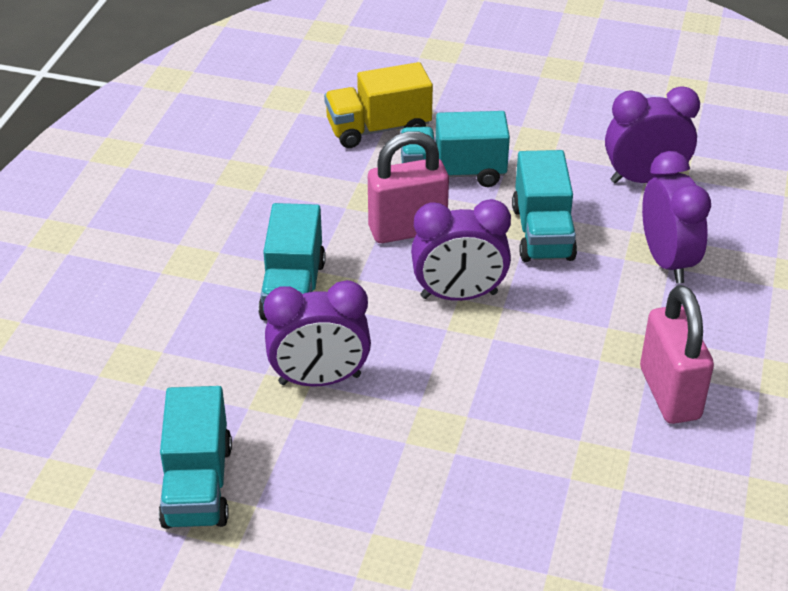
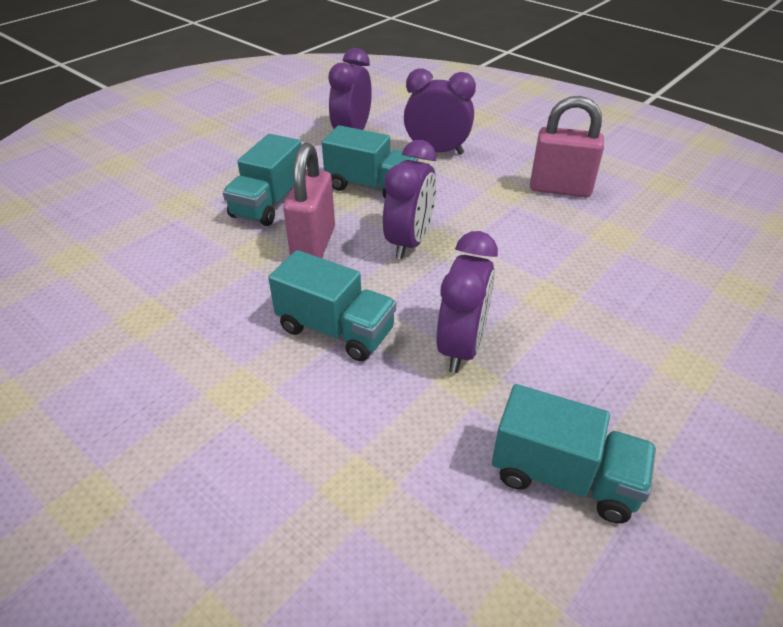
camera: 65 degrees left, 0 degrees up
yellow truck [324,62,433,148] -> none

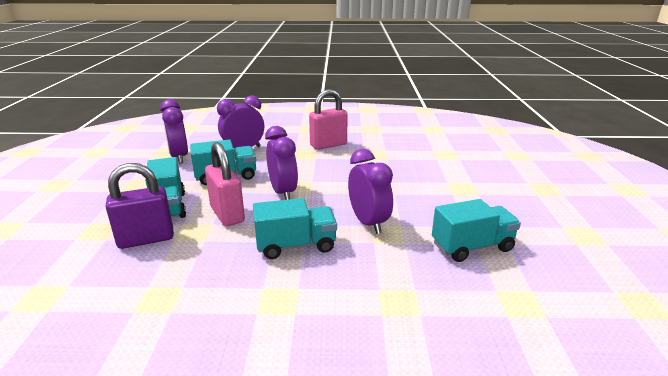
camera: 40 degrees left, 15 degrees down
none -> purple padlock [106,163,174,249]

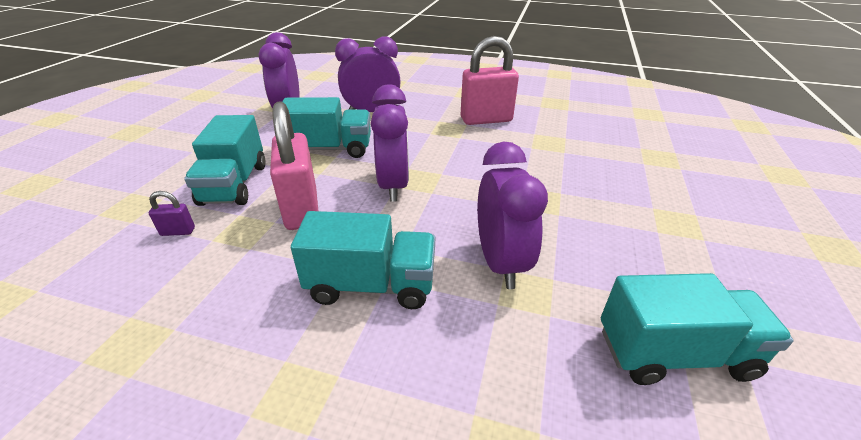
camera: 15 degrees right, 10 degrees up
purple padlock [106,163,174,249] -> purple padlock [149,191,195,236], size x0.41

